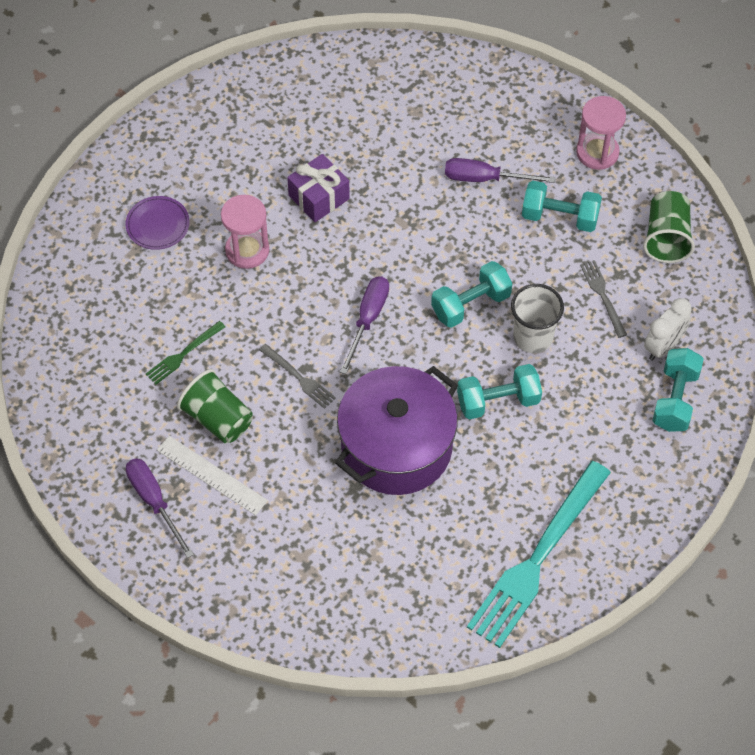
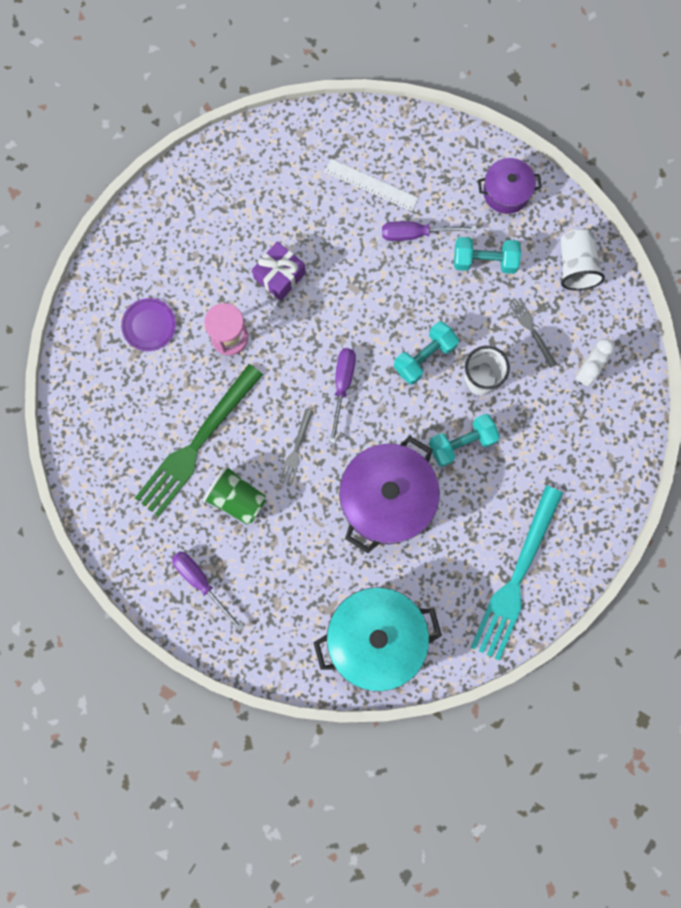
camera: 10 degrees left, 20 degrees up
green fork [146,321,225,385] -> green fork [135,364,263,517], size x2.25
white ruler [157,436,268,516] -> white ruler moved to [324,159,419,211]
grey fork [259,344,336,409] -> grey fork turned 75 degrees clockwise [279,408,313,485]
pink hourglass [576,96,626,170] -> purple pot [478,158,542,214]
green cup [643,191,695,263] -> white cup [561,229,605,290]
turquoise dumbbell [652,348,704,432] -> none
none -> turquoise pot [313,587,442,692]

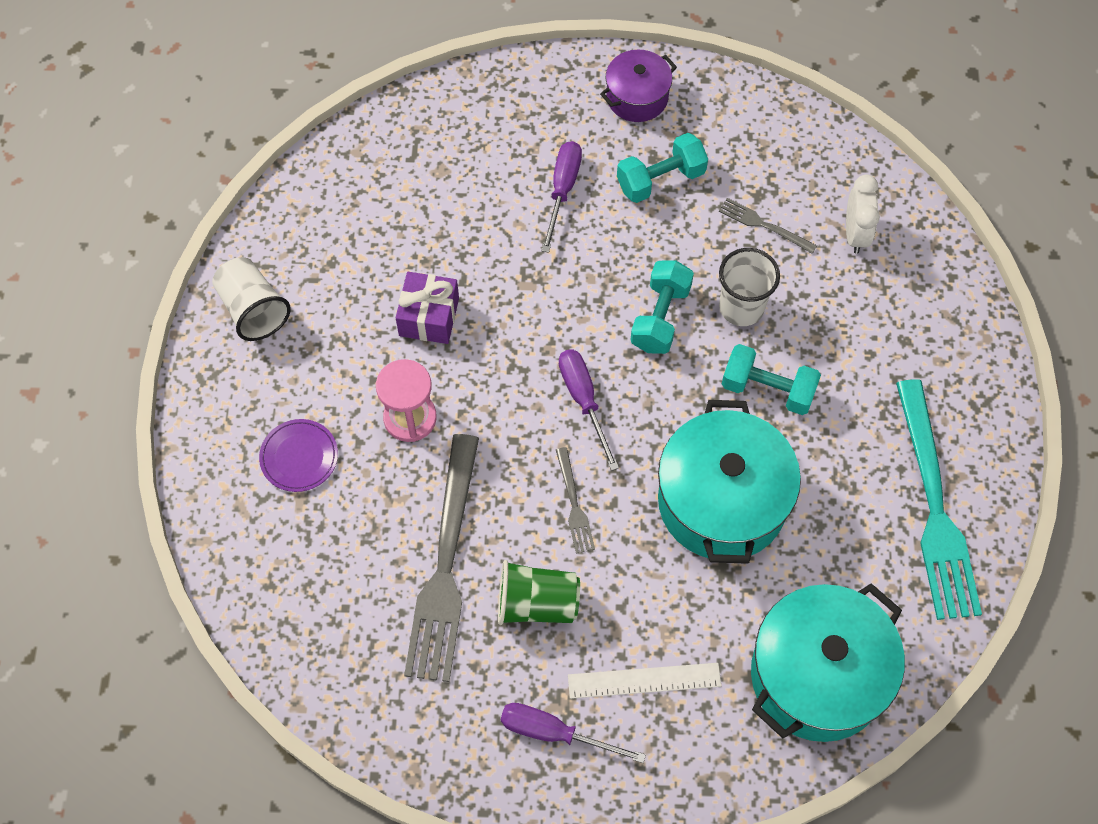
camera: 30 degrees left, 15 degrees down
green fork [135,364,263,517] -> grey fork [404,434,479,682]
white ruler [324,159,419,211] -> white ruler moved to [568,663,721,699]
purple pot [339,436,440,553] -> turquoise pot [658,400,801,564]
purple screwdriver [382,221,477,241] -> purple screwdriver turned 135 degrees clockwise [541,141,582,253]
turquoise dumbbell [429,414,500,467] -> turquoise dumbbell turned 75 degrees clockwise [722,344,821,415]
white cup [561,229,605,290] -> white cup moved to [212,257,291,341]

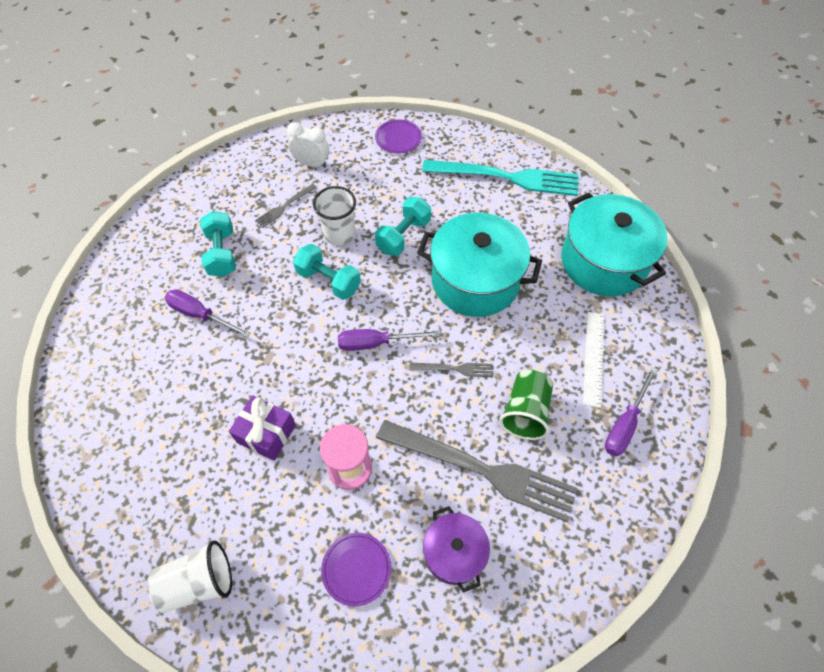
camera: 75 degrees left, 5 degrees down
purple pot [600,49,677,122] -> purple pot moved to [423,506,490,593]
none -> purple plate [375,119,422,153]

